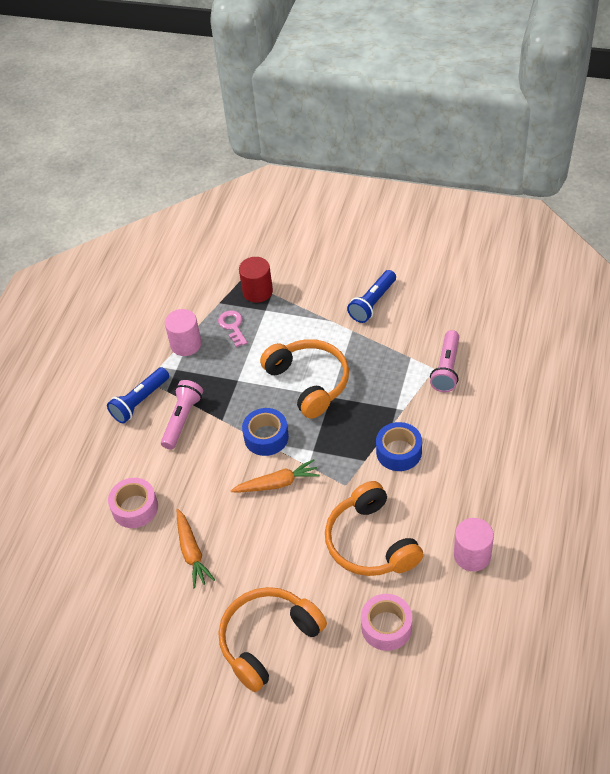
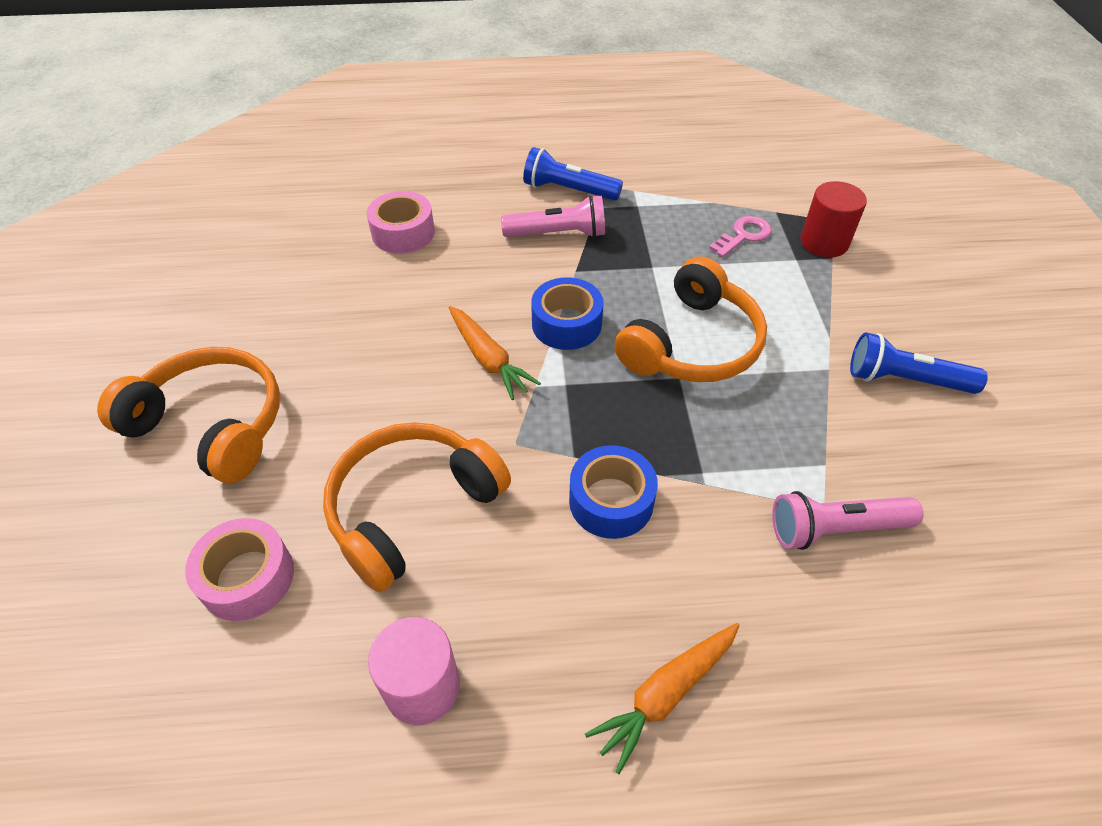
camera: 65 degrees right, 0 degrees up
pink cylinder [165,309,202,356] -> none
orange carrot [177,509,215,588] -> orange carrot moved to [585,623,740,774]

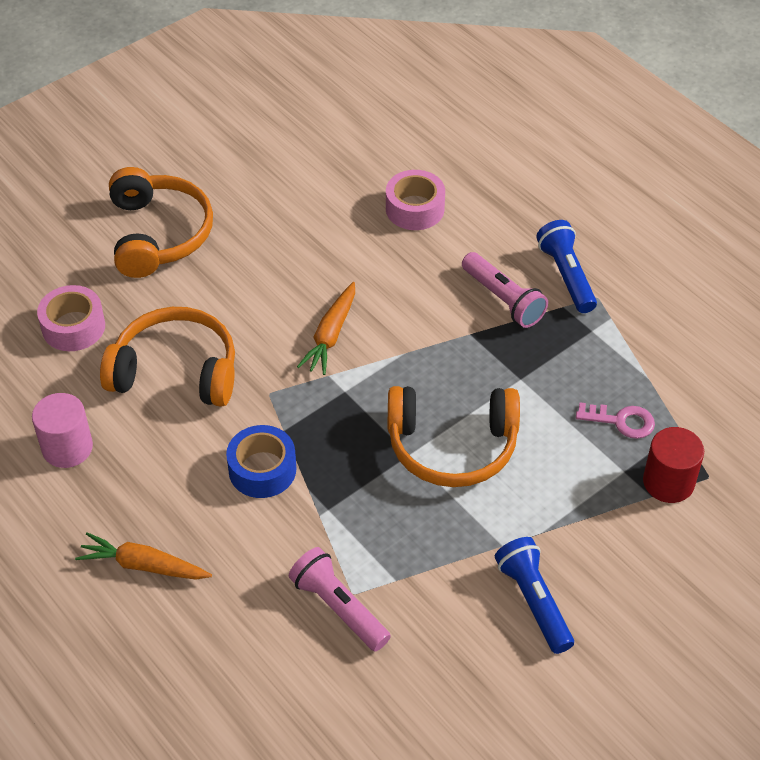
camera: 55 degrees right, 0 degrees up
blue tape [531,277,604,350] -> none

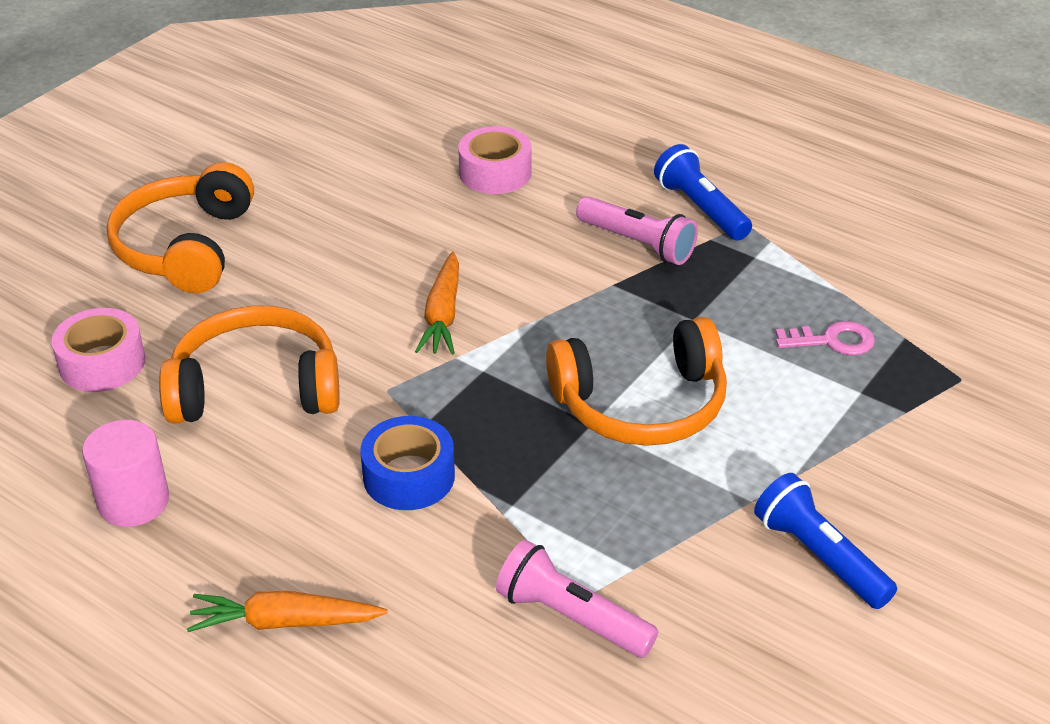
camera: 15 degrees left, 10 degrees down
orange headphones [109,167,213,278] -> orange headphones turned 150 degrees counterclockwise [107,162,254,293]
red cylinder [643,427,704,503] -> none

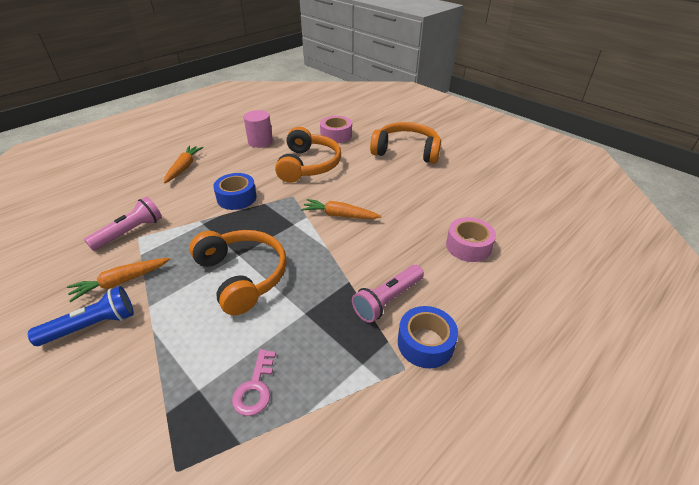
camera: 100 degrees right, 0 degrees up
orange headphones [546,317,727,446] -> orange headphones turned 150 degrees clockwise [189,230,287,315]
blue flashlight [654,144,752,241] -> blue tape [398,306,458,368]
none -> orange carrot [67,258,170,302]

